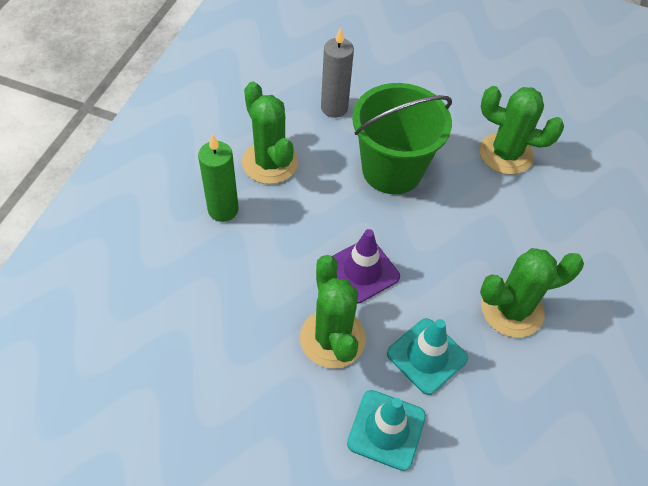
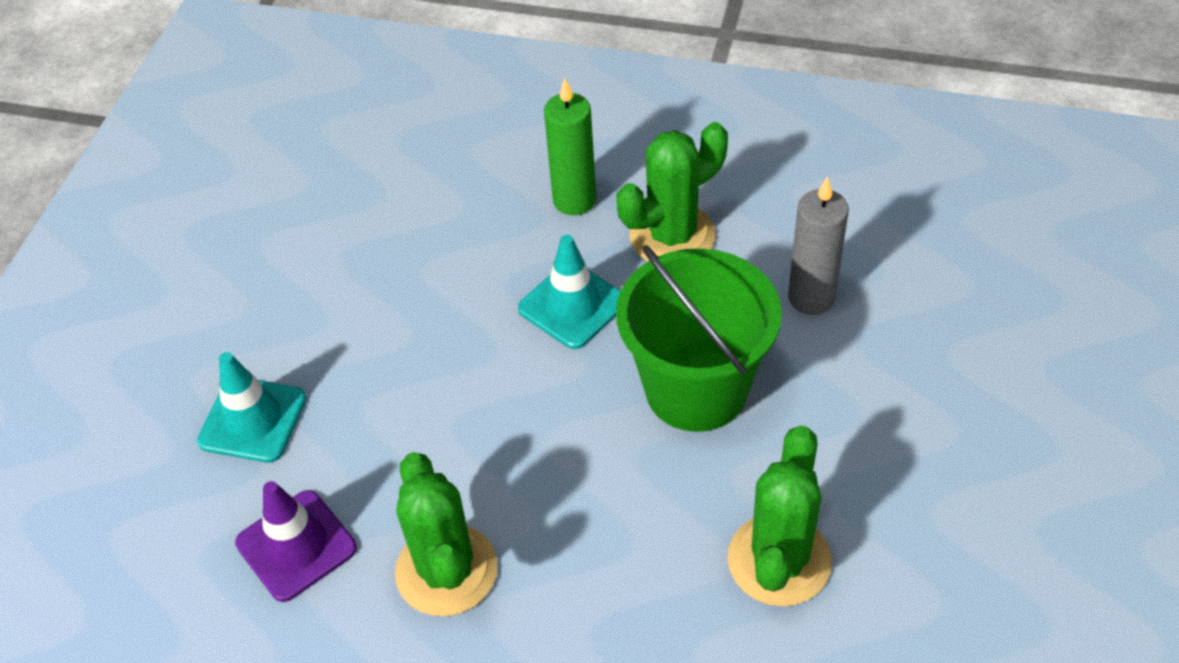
camera: 90 degrees right, 5 degrees down
green cactus [300,255,366,369] -> none
purple traffic cone [332,229,400,304] -> purple traffic cone moved to [235,481,357,602]
turquoise traffic cone [387,318,468,395] -> turquoise traffic cone moved to [518,235,621,349]

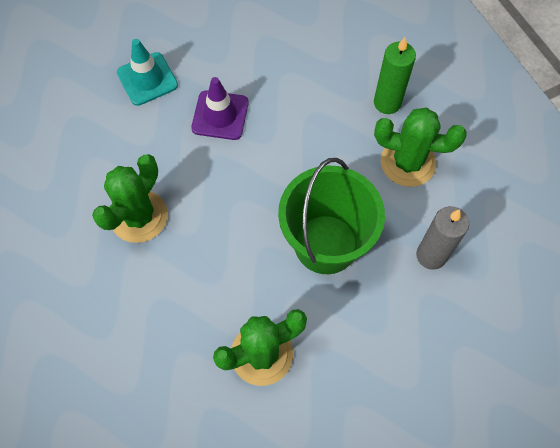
camera: 45 degrees right, 15 degrees up
purple traffic cone [235,481,357,602] -> purple traffic cone moved to [191,77,249,140]
turquoise traffic cone [518,235,621,349] -> none

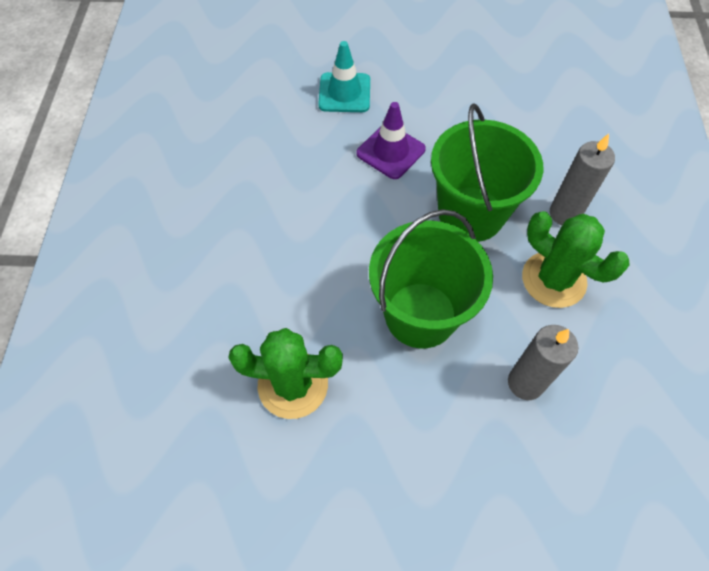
camera: 30 degrees right, 5 degrees down
green cactus [92,154,168,243] -> none
green candle [374,37,416,114] -> grey candle [550,134,615,225]
none -> green bucket [431,103,543,242]

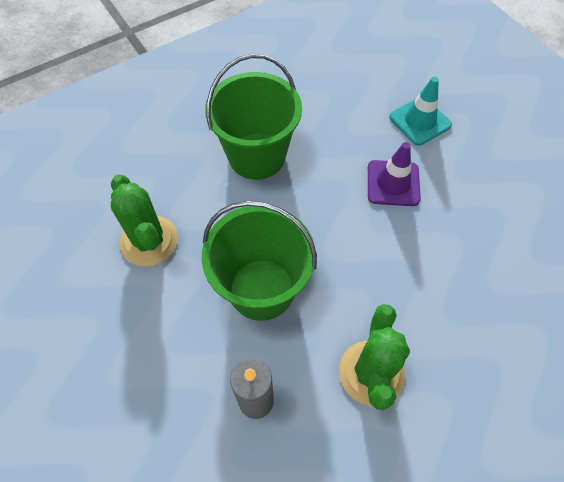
camera: 55 degrees right, 0 degrees up
green bucket [431,103,543,242] -> green bucket moved to [205,54,302,180]
grey candle [550,134,615,225] -> none

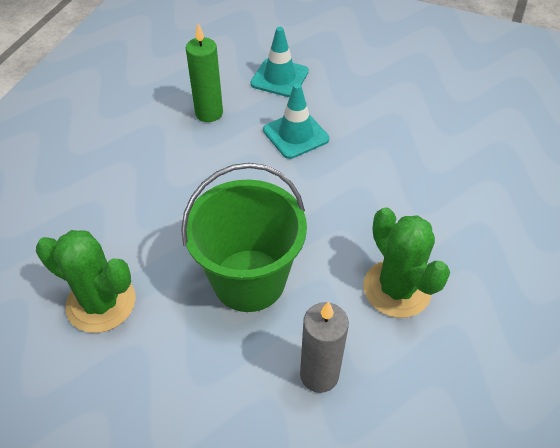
camera: 35 degrees left, 10 degrees down
green bucket [205,54,302,180] -> none
purple traffic cone [368,142,421,206] -> turquoise traffic cone [263,83,329,159]
none -> green candle [186,24,223,122]

